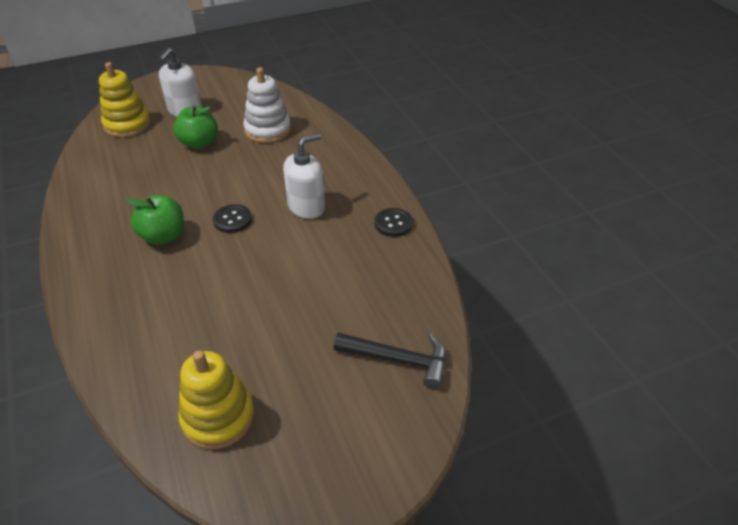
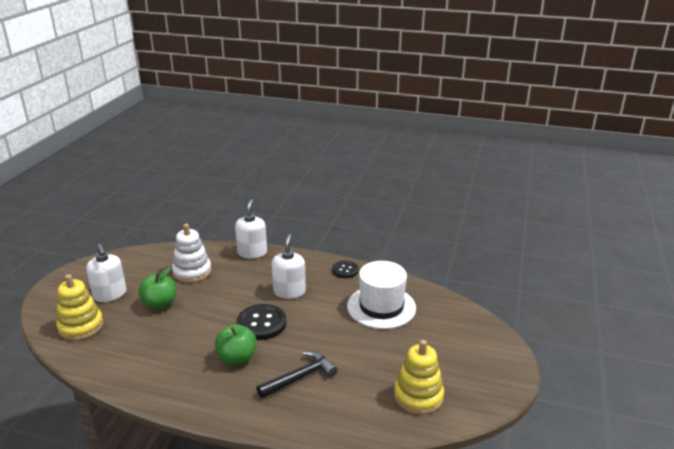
camera: 50 degrees left, 15 degrees down
black button [213,204,252,233] -> black button [237,304,286,340], size x1.65
black hammer [334,333,446,389] -> black hammer moved to [256,351,338,398]
none -> white soap dispenser [235,199,267,259]
none -> white hat [347,261,416,329]

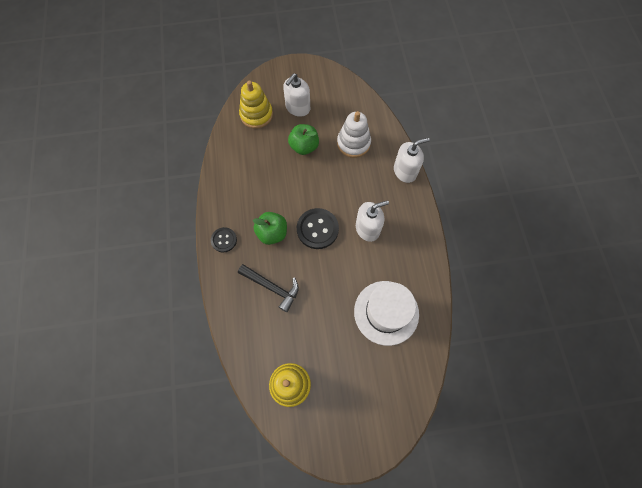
camera: 65 degrees right, 40 degrees up
black button [332,261,359,278] -> black button moved to [211,227,237,253]

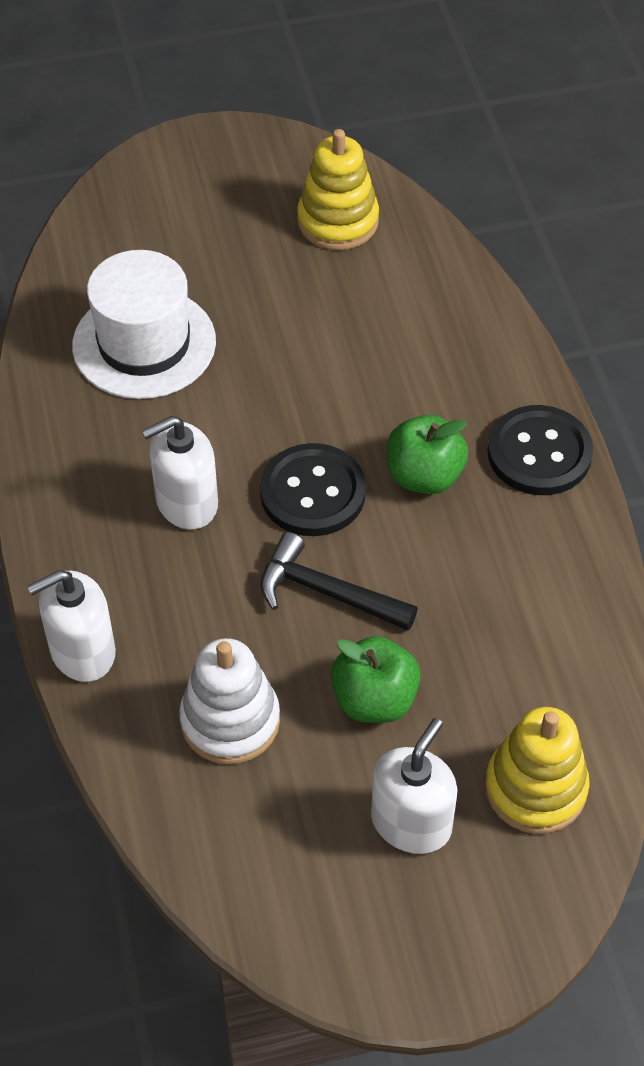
camera: 175 degrees right, 15 degrees down
black button [211,227,237,253] -> black button [488,405,593,495], size x1.65
black hammer [238,264,299,312] -> black hammer moved to [260,532,418,631]

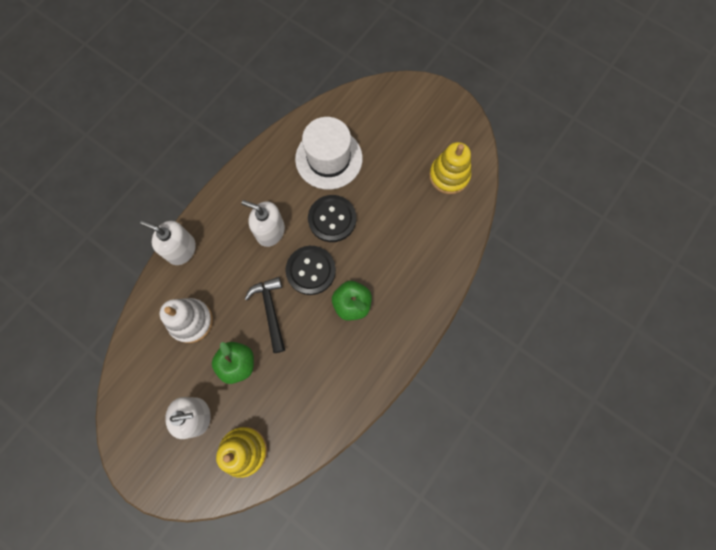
camera: 50 degrees right, 20 degrees up
black button [488,405,593,495] -> black button moved to [308,195,356,242]

